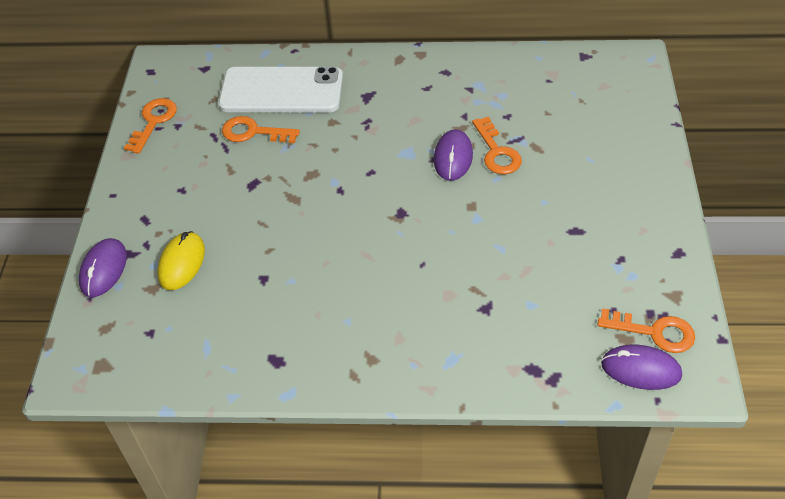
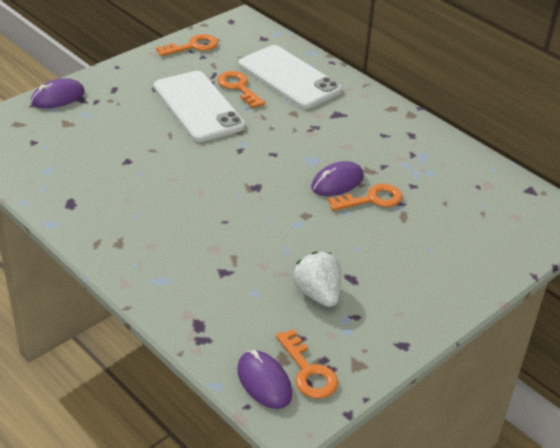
camera: 40 degrees right, 10 degrees down
yellow mouse [157,231,205,290] -> none
orange key [472,117,522,174] -> orange key turned 135 degrees counterclockwise [328,184,402,211]
none -> white phone [154,71,246,142]
none -> white strawberry [292,251,341,307]

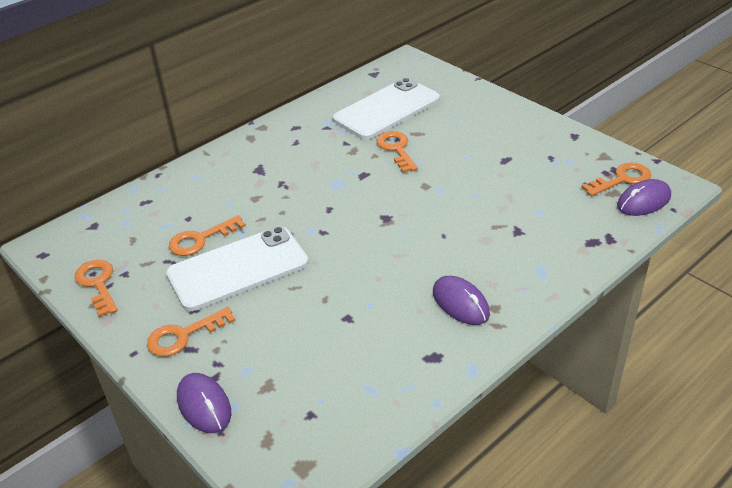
camera: 85 degrees left, 0 degrees up
white phone [239,45,342,109] -> white phone moved to [333,78,440,140]
white strawberry [292,251,341,307] -> none
purple mouse [311,161,364,196] -> purple mouse moved to [433,276,490,325]
none -> orange key [147,307,236,357]

